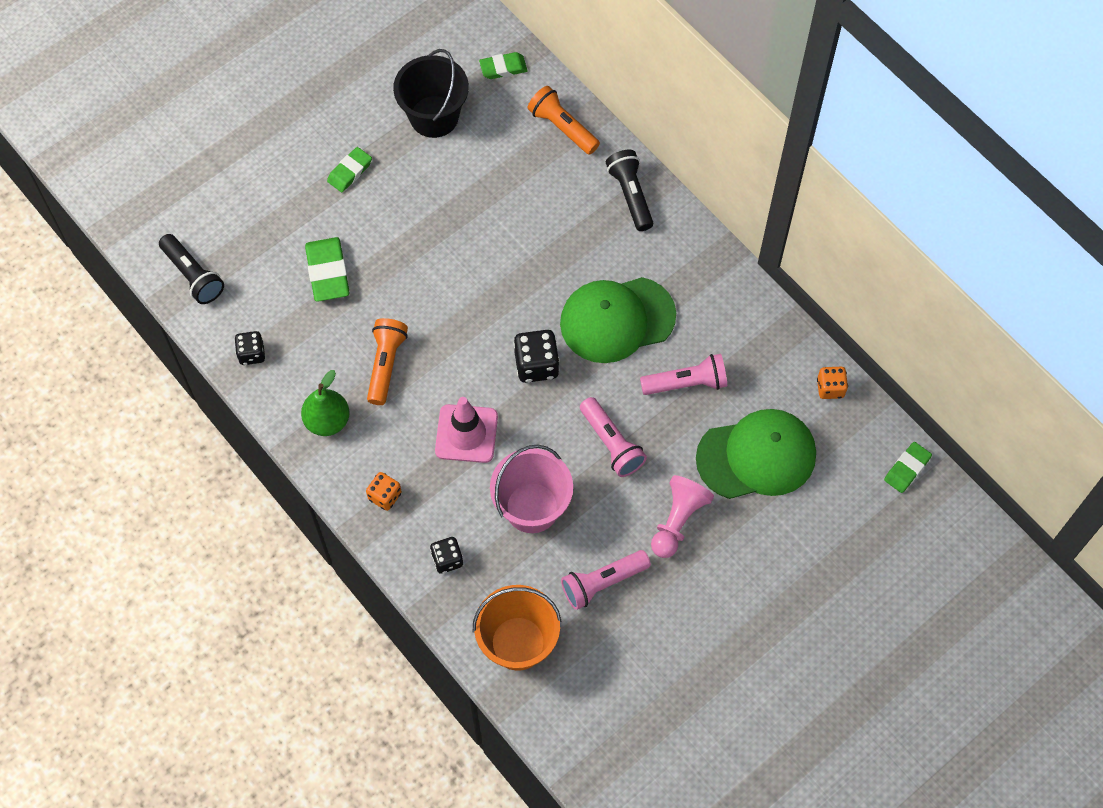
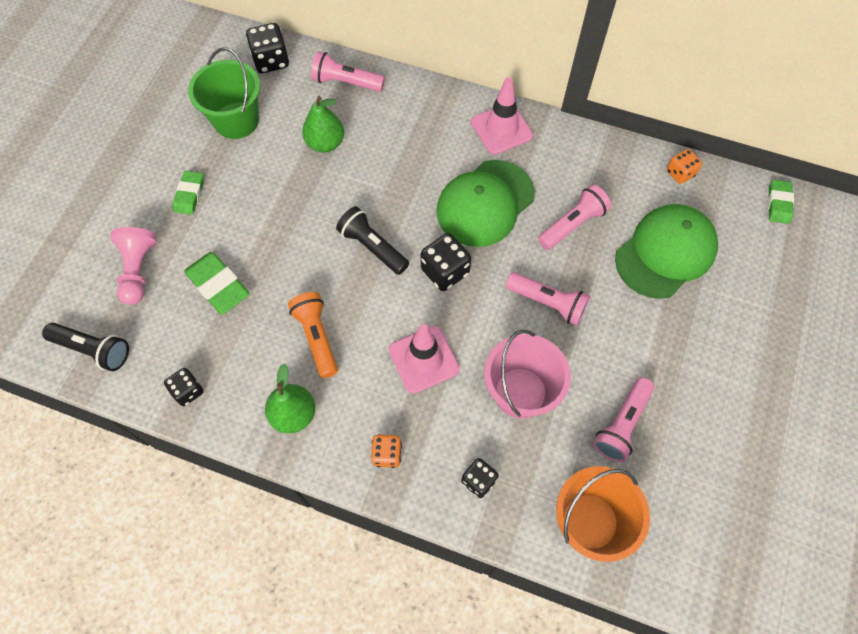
camera: 30 degrees left, 0 degrees up
black bucket [393,49,469,138] -> green bucket [188,47,260,139]
green eraser [479,52,528,79] -> black dice [246,23,289,73]
orange flashlight [528,86,600,155] -> pink flashlight [311,51,385,92]
black flashlight [606,149,653,231] -> black flashlight moved to [336,206,409,275]
pink pawn [651,475,714,558] -> pink pawn moved to [111,227,157,305]
none -> green pear [302,96,344,153]
none -> pink traffic cone [471,77,533,155]

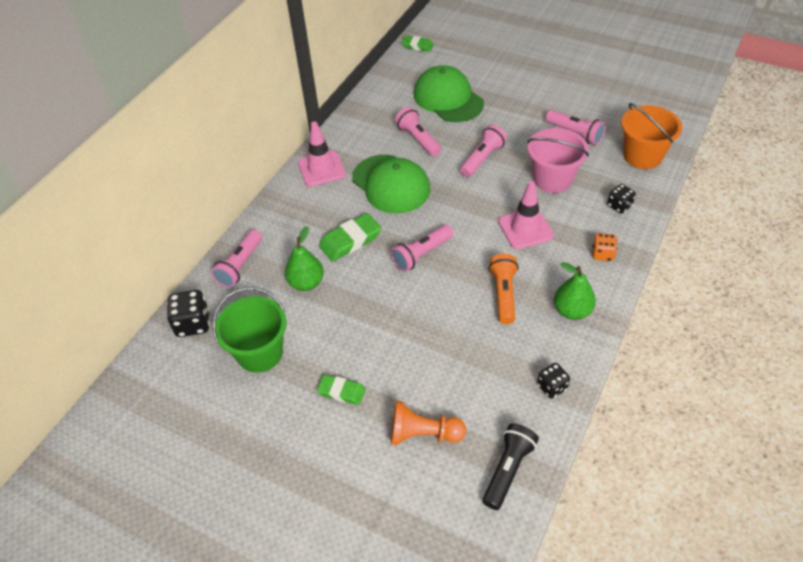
camera: 80 degrees left, 15 degrees down
pink pawn [111,227,157,305] -> orange pawn [391,401,466,445]
green eraser [184,252,249,314] -> green eraser moved to [319,213,381,262]
orange flashlight [288,292,338,378] -> orange flashlight turned 105 degrees clockwise [488,254,518,324]
black flashlight [336,206,409,275] -> pink flashlight [391,225,453,272]
black dice [421,233,471,291] -> none
orange dice [667,149,702,184] -> none

